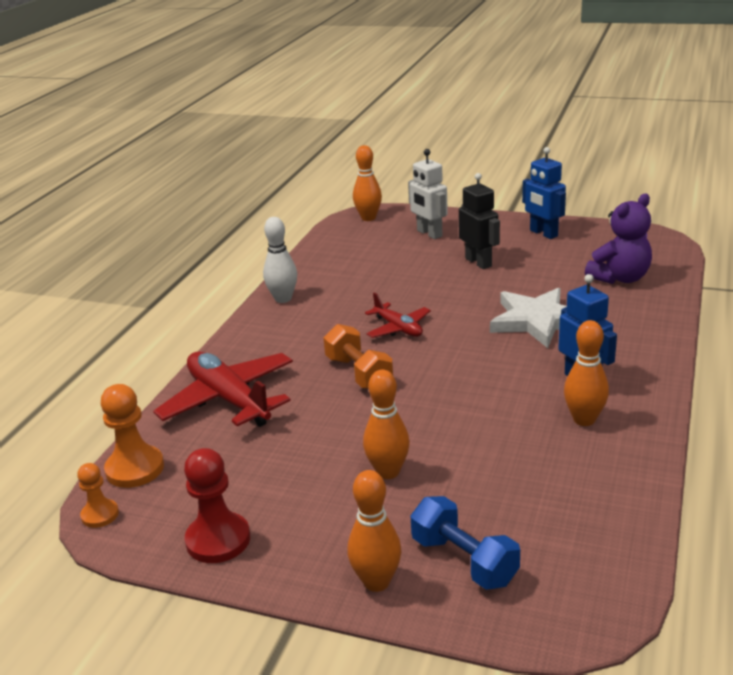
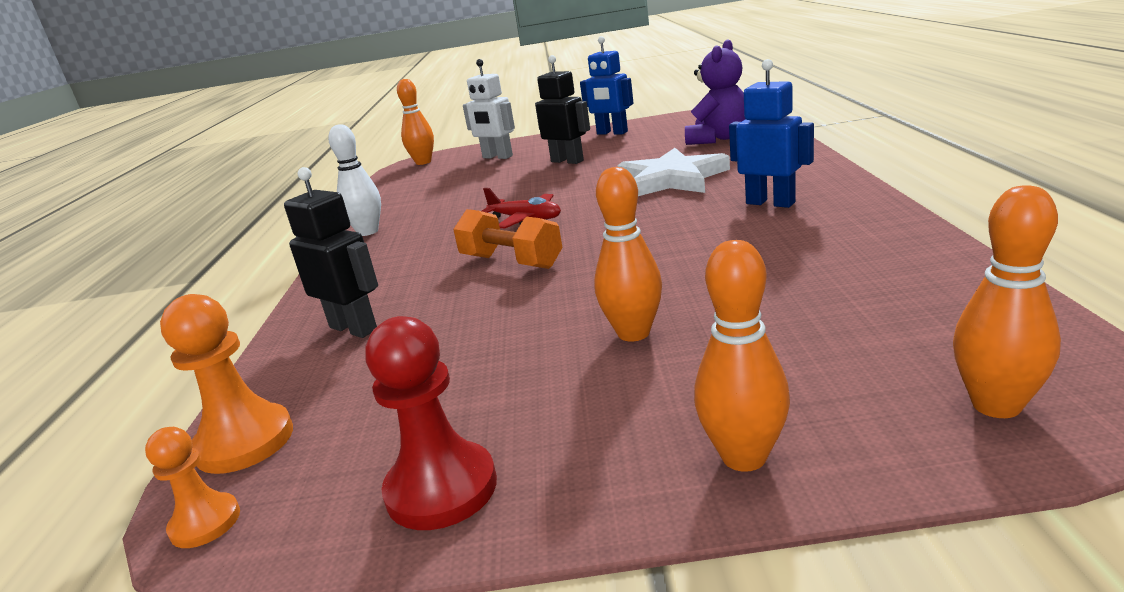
camera: 20 degrees left, 5 degrees down
red plane [153,351,293,427] -> black robot [284,167,378,338]
blue dumbbell [411,496,520,590] -> none
orange bowling pin [564,320,609,426] -> orange bowling pin moved to [953,185,1061,418]

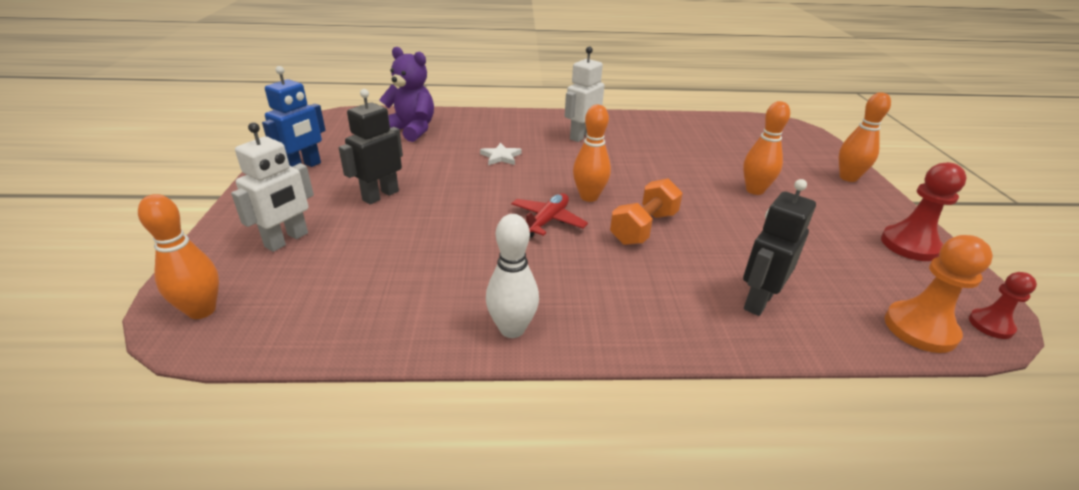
camera: 95 degrees left, 10 degrees up
orange pawn [145,427,240,548] -> red pawn [969,272,1037,339]
white star [618,148,730,196] -> white star [480,143,522,165], size x0.47
blue robot [729,59,814,208] -> white robot [565,46,604,142]
orange bowling pin [953,185,1061,418] -> orange bowling pin moved to [573,105,611,202]

